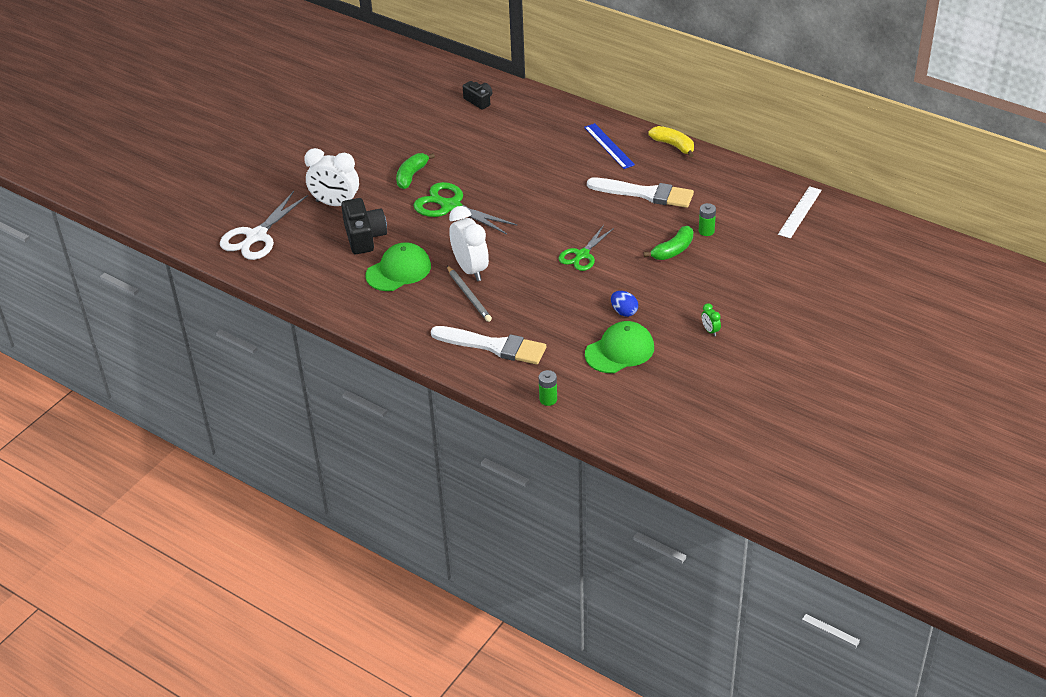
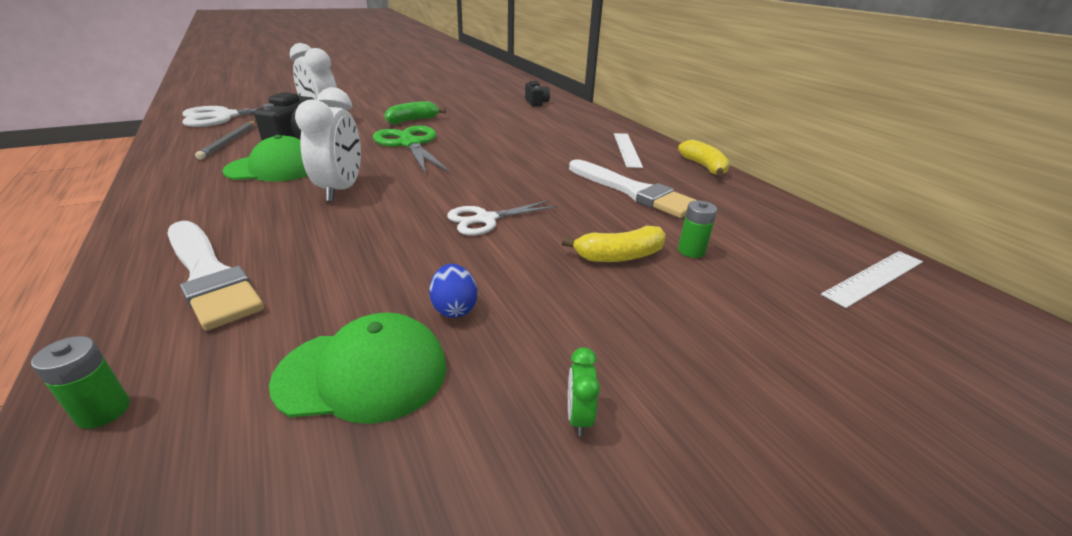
camera: 25 degrees right, 10 degrees down
grey pencil [447,266,492,322] -> grey pencil moved to [195,121,256,160]
green scissors [559,225,614,271] -> white scissors [447,200,558,236]
blue ruler [584,123,635,169] -> white ruler [614,133,643,168]
green banana [644,226,693,260] -> yellow banana [562,226,666,262]

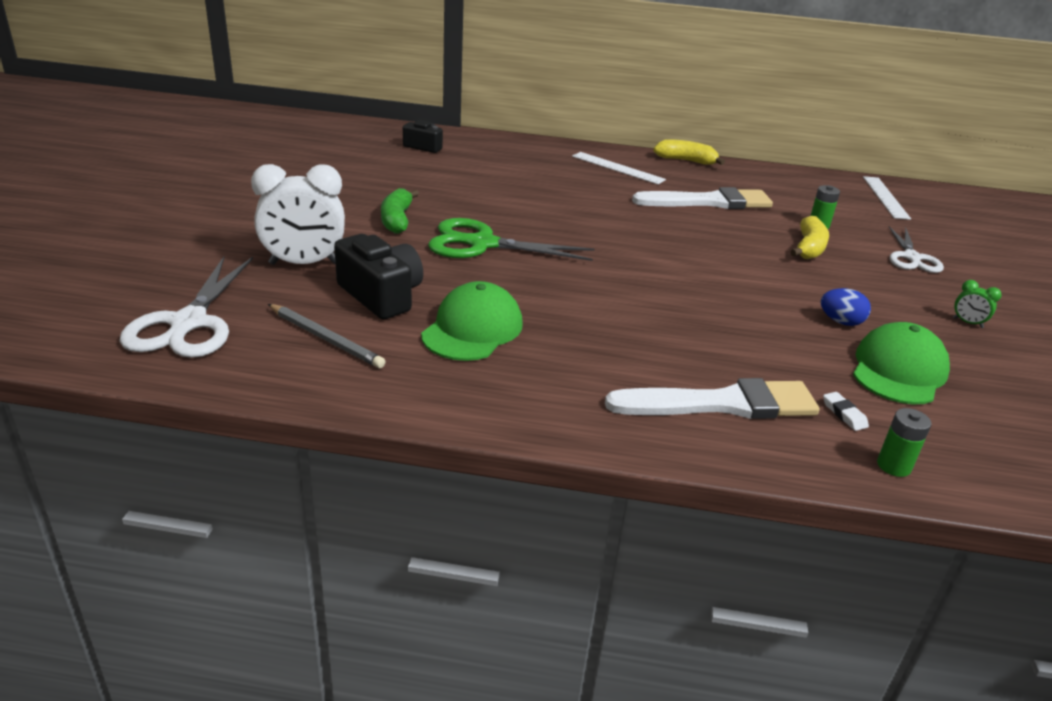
camera: 55 degrees left, 0 degrees up
white clock [295,87,361,202] -> none
white scissors [447,200,558,236] -> white scissors moved to [889,226,944,273]
none -> white eraser [823,392,869,431]

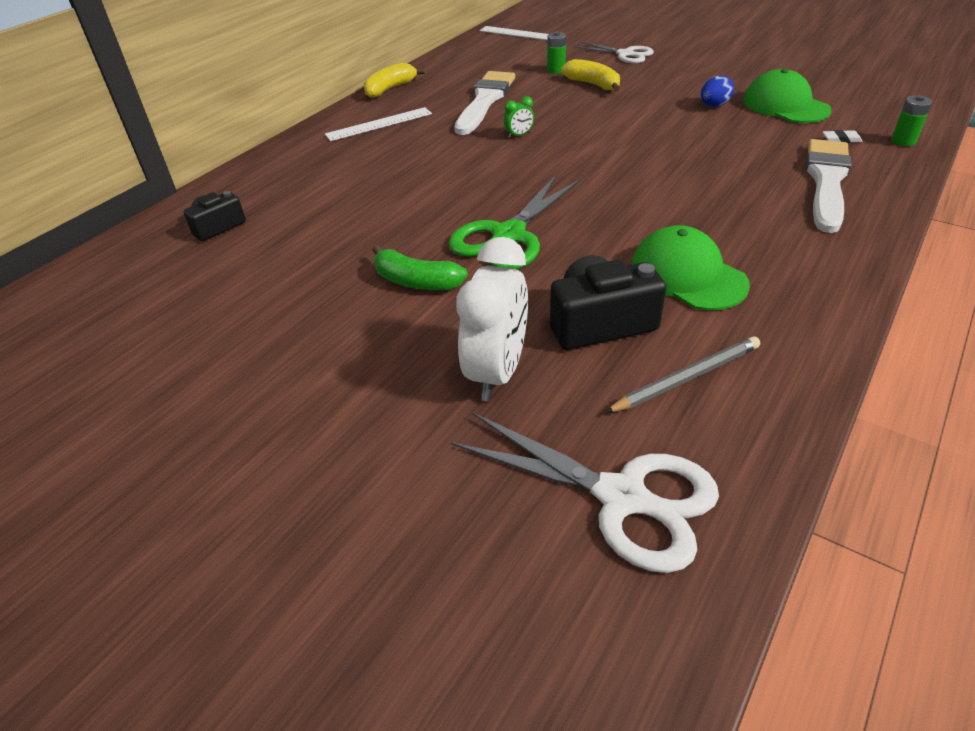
camera: 60 degrees left, 10 degrees up
green clock [953,280,1002,328] -> green clock moved to [504,96,534,138]

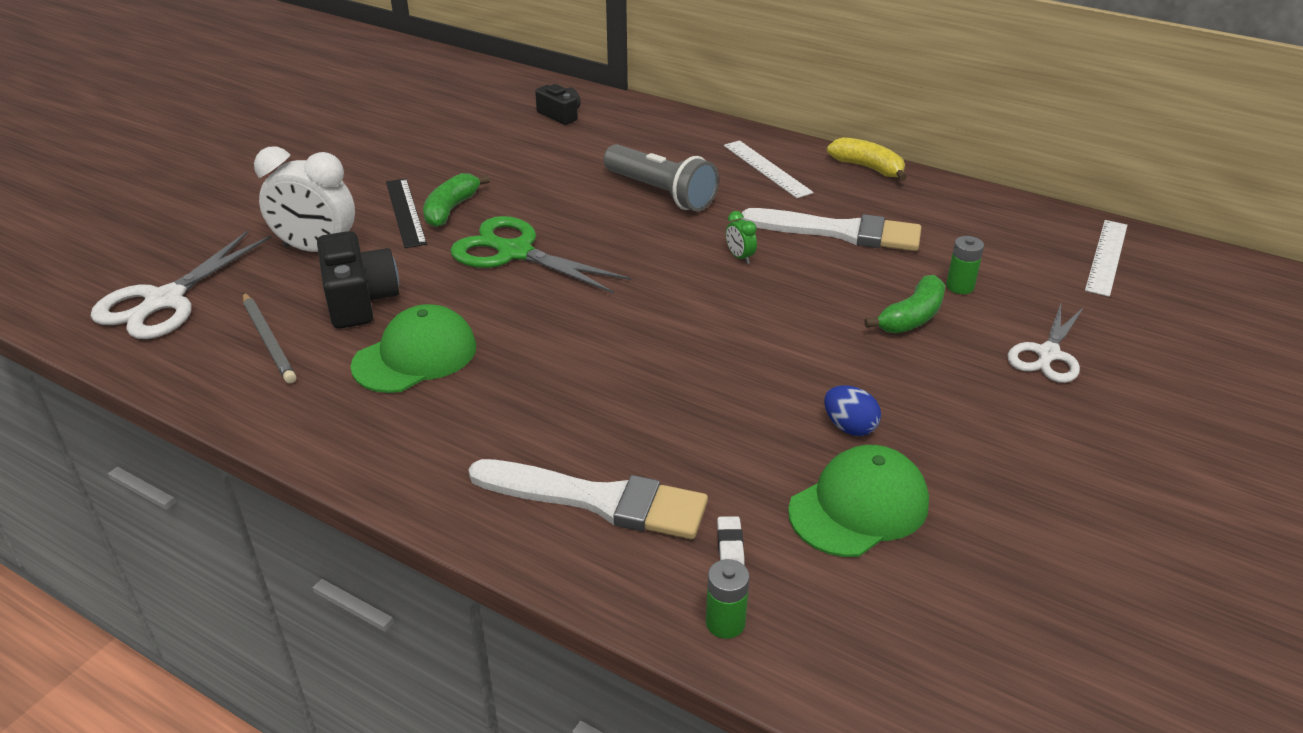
camera: 85 degrees right, 5 degrees down
yellow banana [562,59,620,91] -> green banana [864,275,945,333]
none -> black ruler [386,178,427,248]
none -> grey flashlight [604,144,719,212]

